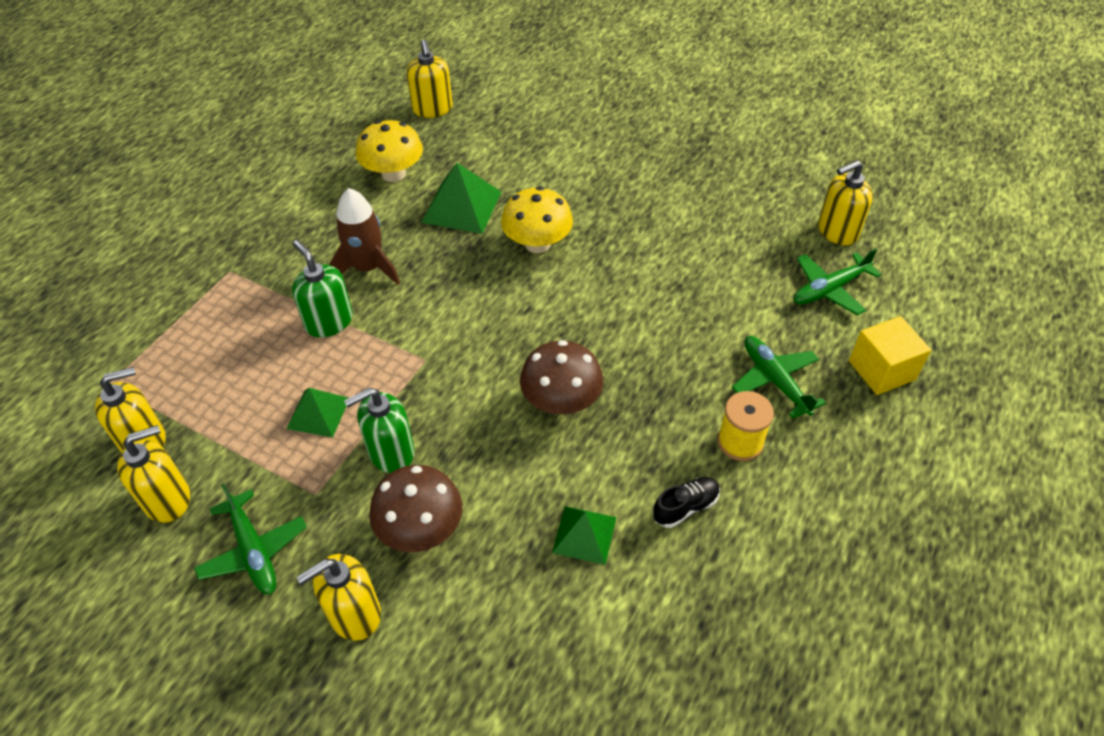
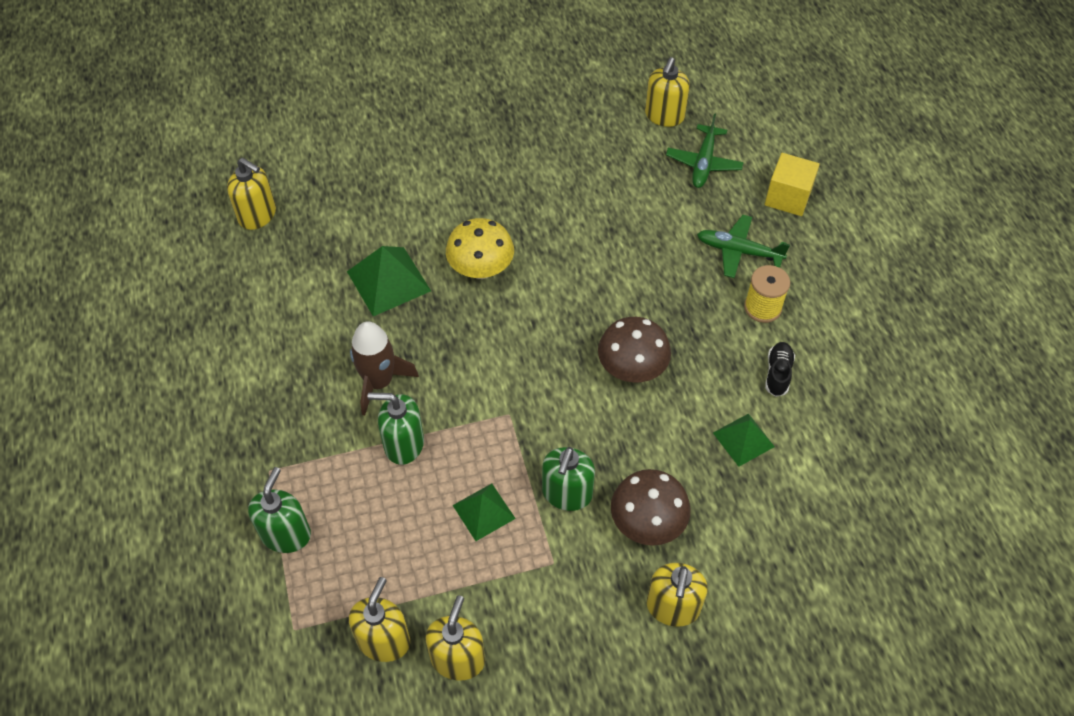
camera: 45 degrees left, 5 degrees up
green plane [194,483,307,594] -> none
yellow mushroom [356,120,423,182] -> none
none -> green soap dispenser [248,467,311,553]

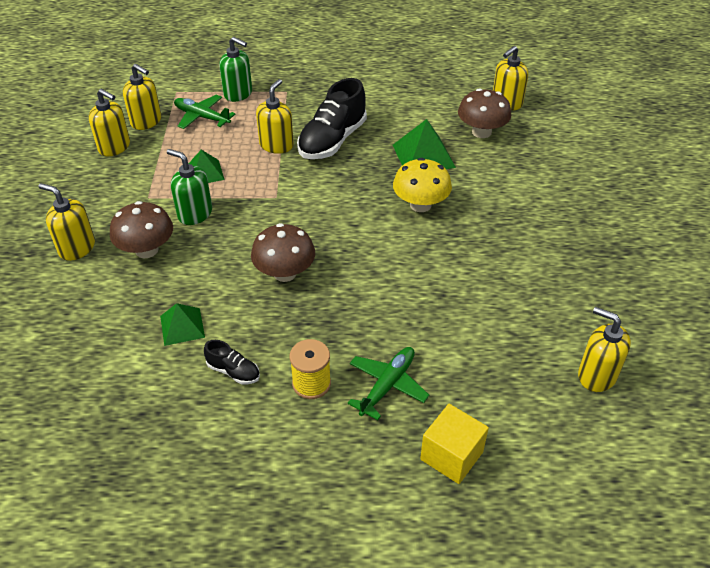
camera: 105 degrees right, 10 degrees down
brown rocket [350,321,419,415] -> black shoe [297,78,367,159]
green soap dispenser [367,393,424,465] -> yellow soap dispenser [256,79,294,154]
green plane [666,113,744,188] -> green plane moved to [174,95,235,129]
none -> brown mushroom [458,88,511,138]

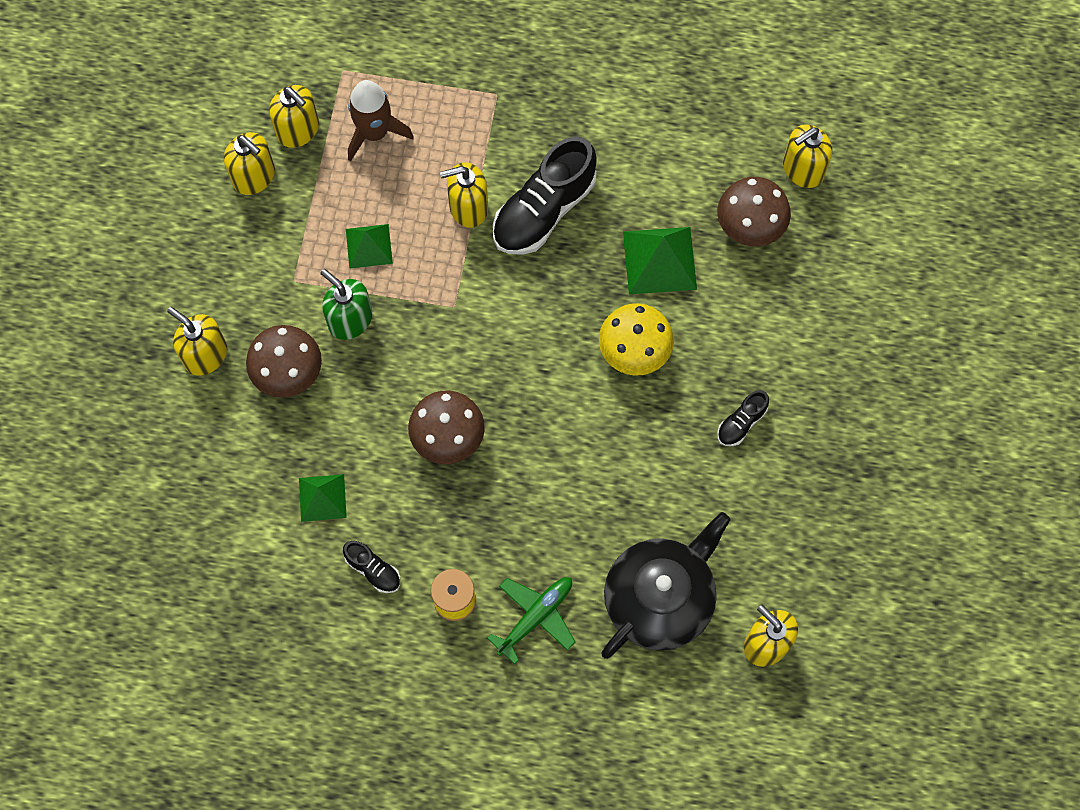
camera: 10 degrees right, 25 degrees up
green plane [174,95,235,129] -> brown rocket [348,80,414,162]
green soap dispenser [219,37,252,102] -> none
yellow soap dispenser [256,79,294,154] -> yellow soap dispenser turned 135 degrees counterclockwise [440,162,488,228]
yellow cube [420,404,489,484] -> none
none -> black teapot [601,512,731,659]
none -> black shoe [717,390,769,446]

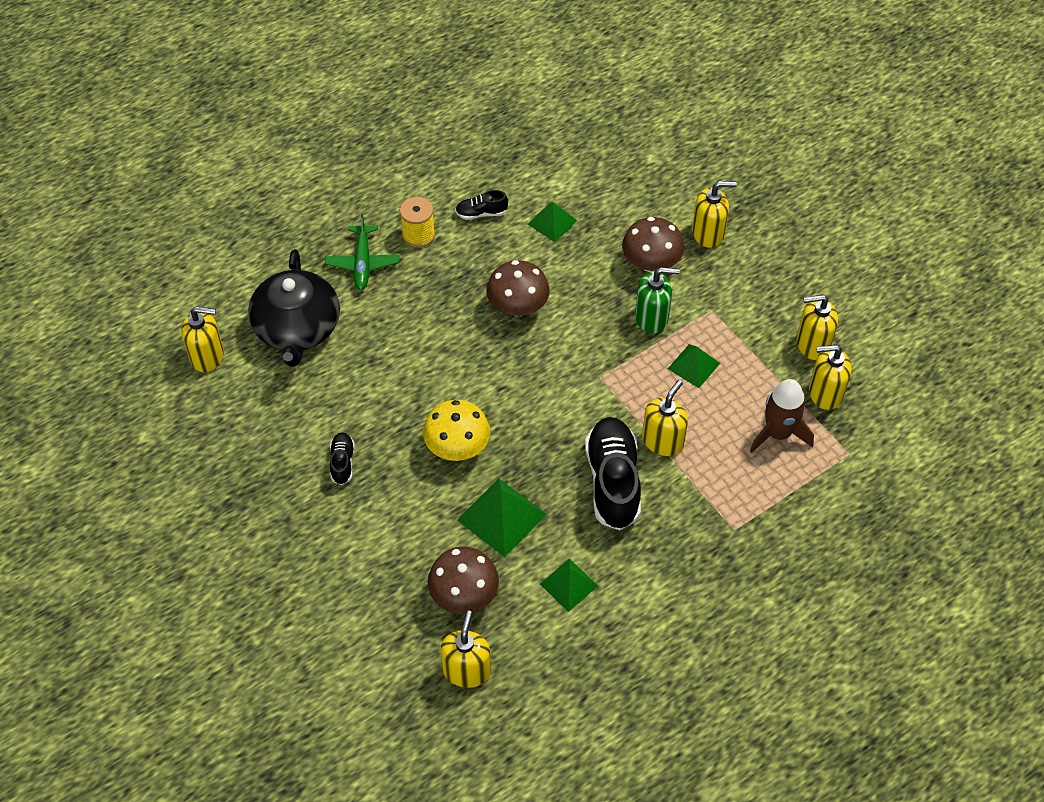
camera: 135 degrees right, 15 degrees down
none -> green pyramid [540,559,598,612]

